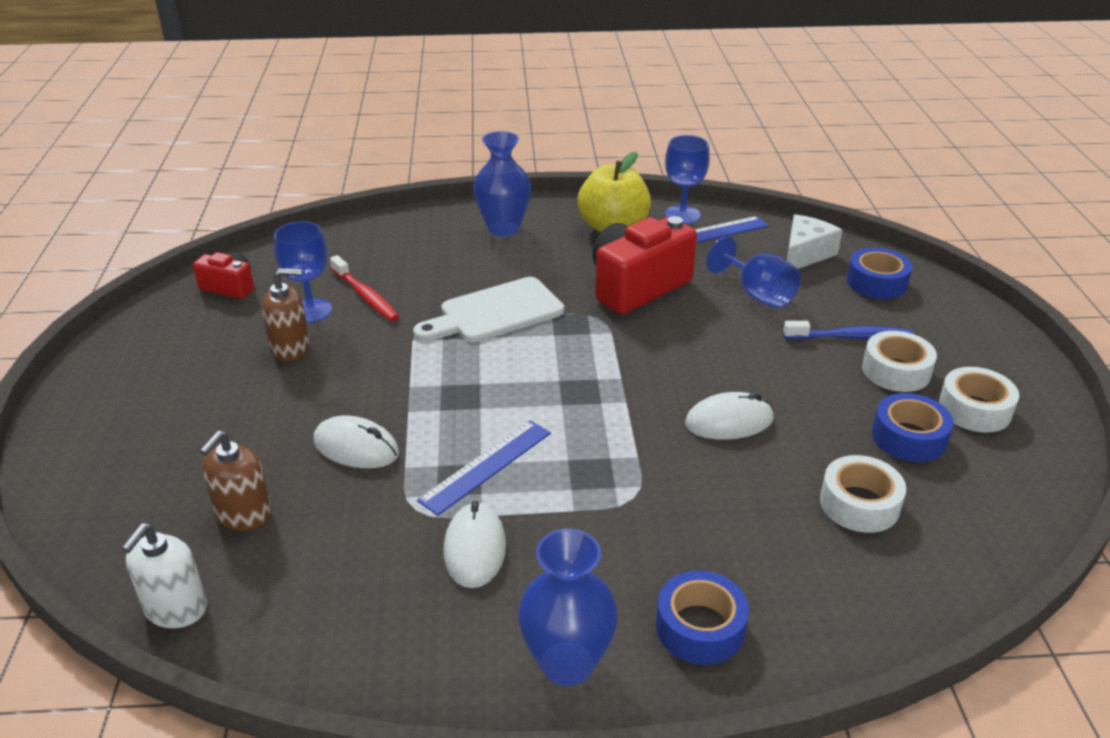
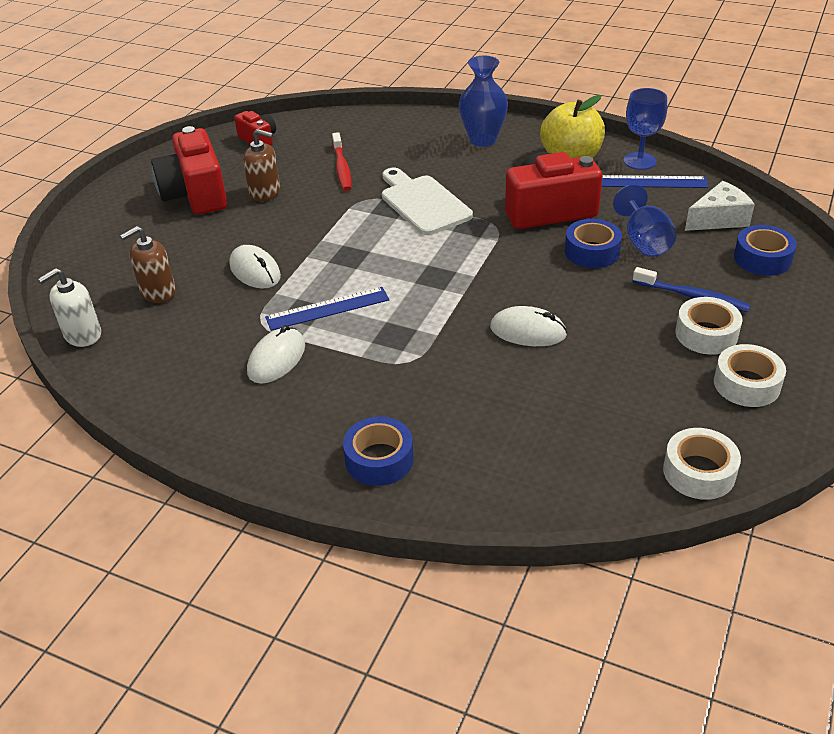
camera: 30 degrees right, 5 degrees up
blue goblet [274,221,332,323] -> none
white cutting board [413,277,564,342] -> white cutting board turned 60 degrees clockwise [382,168,473,235]
blue vase [518,528,618,686] -> none
white tape [820,455,906,533] -> white tape moved to [663,428,741,500]
blue tape [872,393,953,462] -> blue tape moved to [565,219,622,268]
none -> red camera [151,126,227,214]

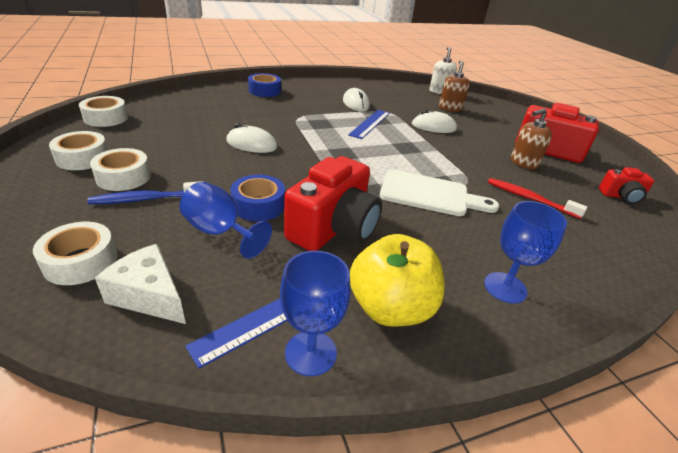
camera: 130 degrees right, 5 degrees down
blue vase [459,56,508,147] -> blue goblet [484,201,567,304]
white mouse [490,306,567,346] -> white mouse turned 45 degrees clockwise [226,124,278,153]
white cheese [685,181,755,231] -> white cheese turned 105 degrees clockwise [95,244,186,324]
blue tape [734,225,797,276] -> white tape [33,222,117,285]

